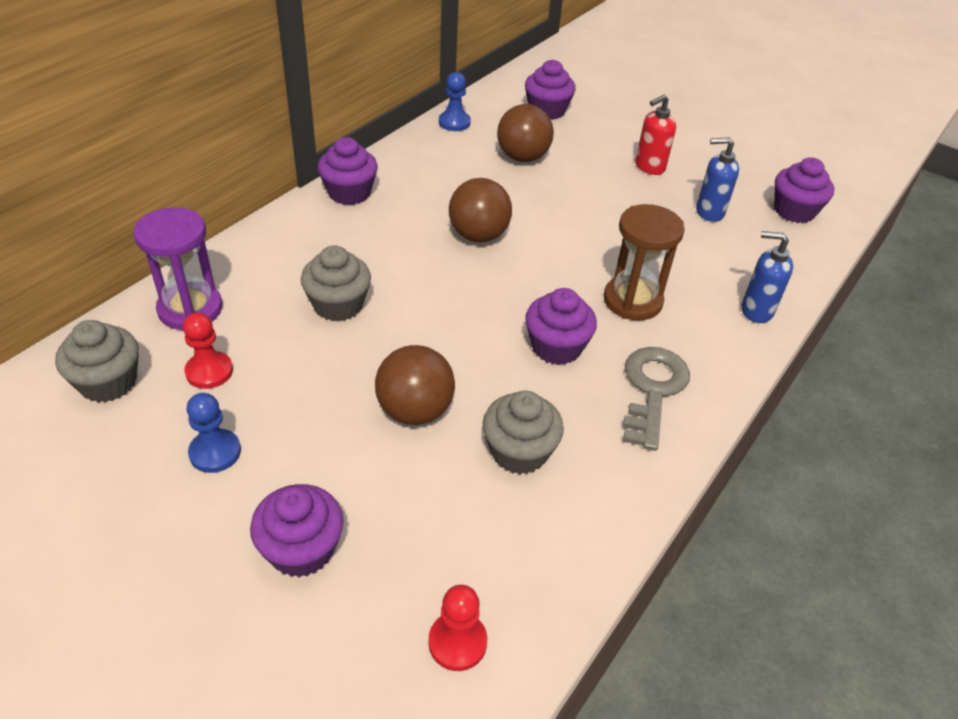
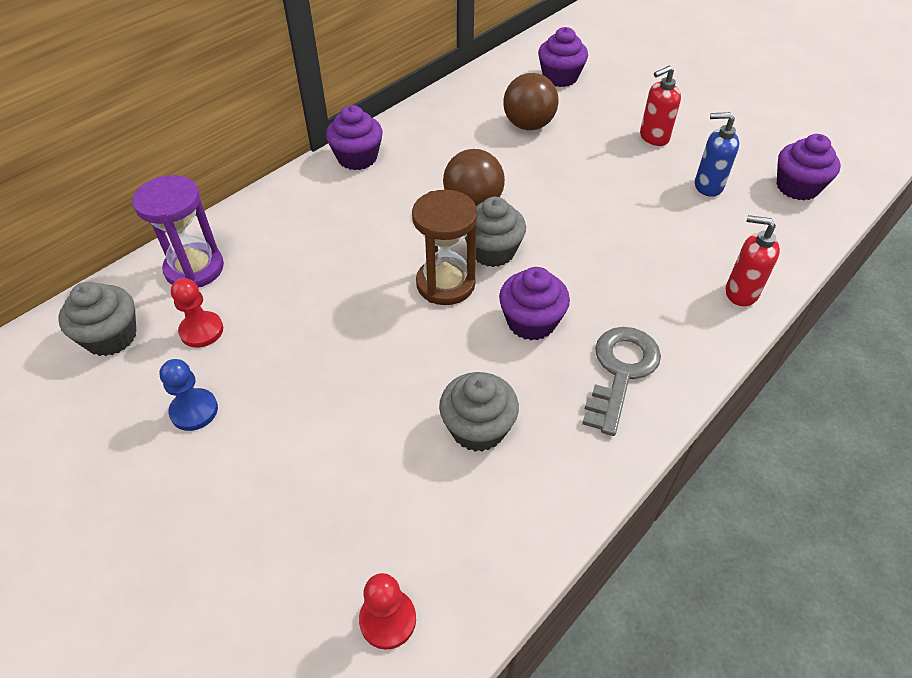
camera: 10 degrees right, 5 degrees up
purple cupcake [250,484,344,577] -> none
grey cupcake [301,245,371,321] -> grey cupcake moved to [465,197,526,267]
brown ball [375,345,455,425] -> none
blue pawn [439,72,471,131] -> none
brown hourglass [604,204,685,320] -> brown hourglass moved to [412,190,478,305]
blue soap dispenser [742,231,793,323] -> red soap dispenser [726,215,780,306]

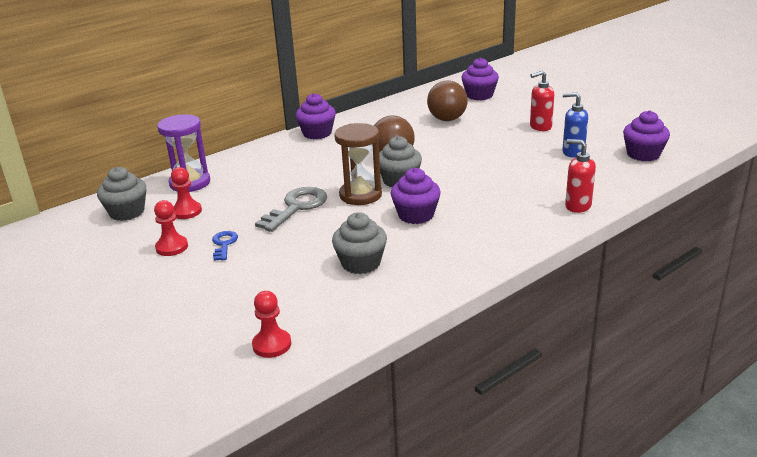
camera: 10 degrees right, 20 degrees down
blue pawn [160,359,218,431] -> red pawn [154,200,188,256]
grey key [582,327,661,436] -> grey key moved to [255,187,327,232]
none -> blue key [212,231,238,261]

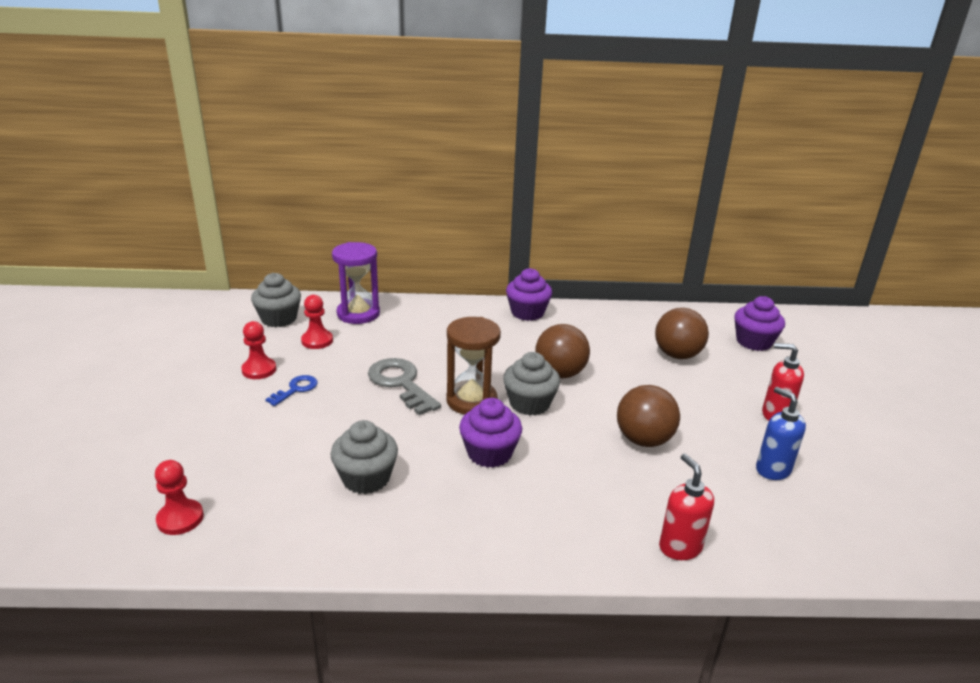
camera: 35 degrees right, 0 degrees up
grey key [255,187,327,232] -> grey key turned 105 degrees counterclockwise [368,358,441,415]
purple cupcake [623,110,670,161] -> none
none -> brown ball [617,385,680,447]

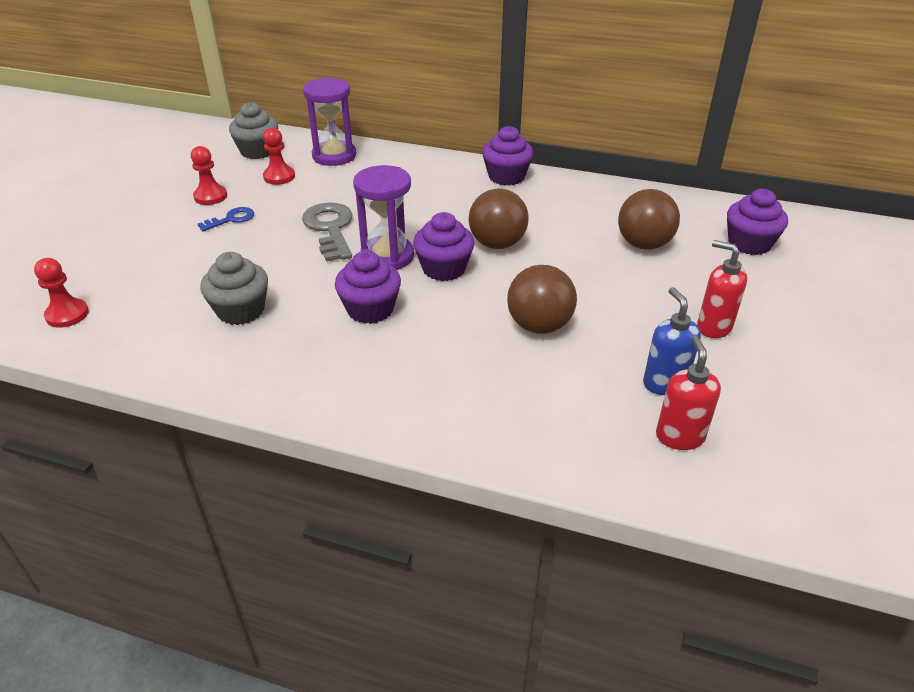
camera: 20 degrees right, 10 degrees up
brown hourglass [446,317,501,415] -> purple hourglass [353,165,414,270]
grey cupcake [503,352,560,415] -> purple cupcake [413,212,475,281]
red soap dispenser [659,454,714,560] -> red soap dispenser moved to [656,336,721,450]

